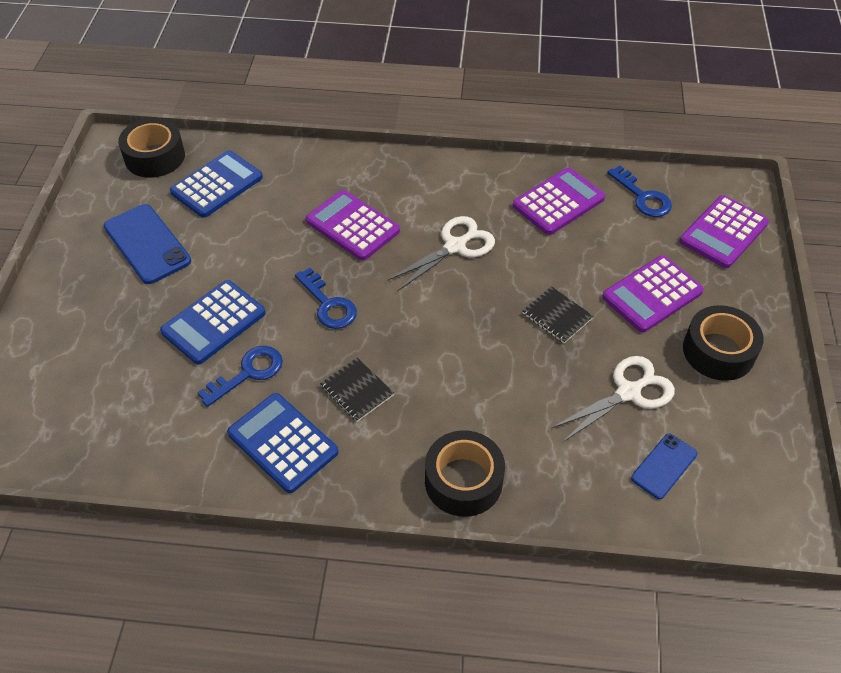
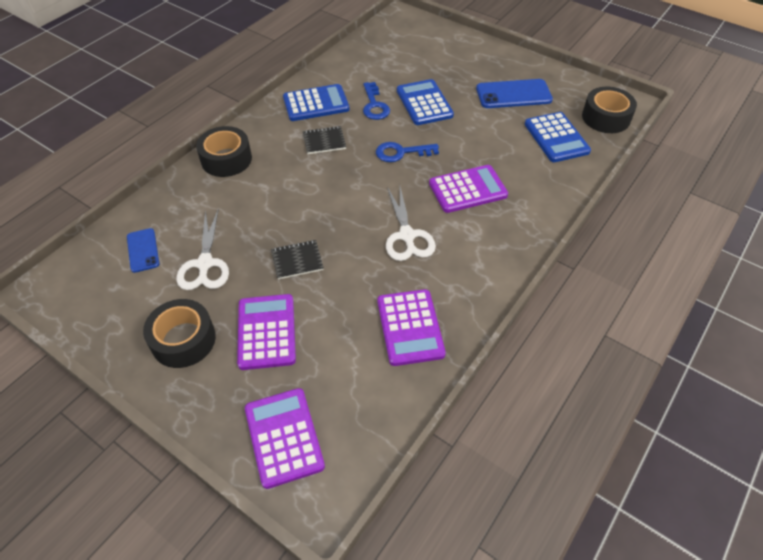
camera: 120 degrees right, 0 degrees up
blue key [607,166,672,217] -> none

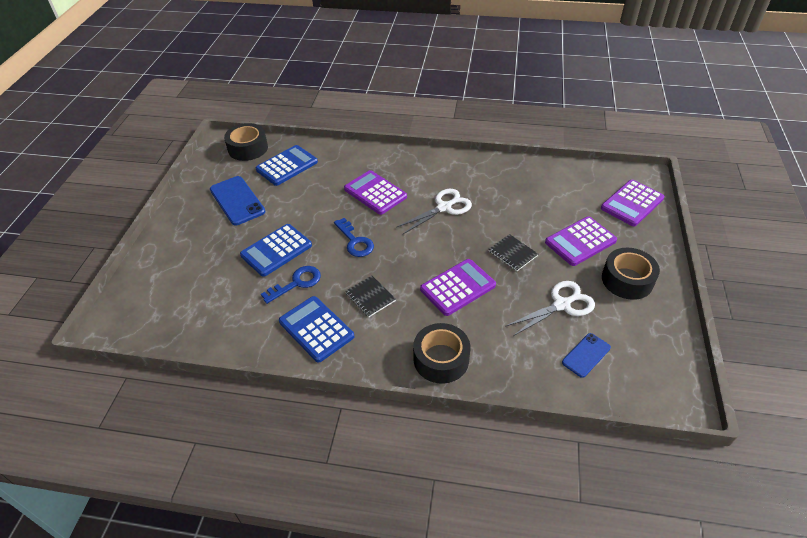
camera: 115 degrees left, 5 degrees down
purple calculator [378,289,446,366] -> purple calculator moved to [420,259,496,316]

